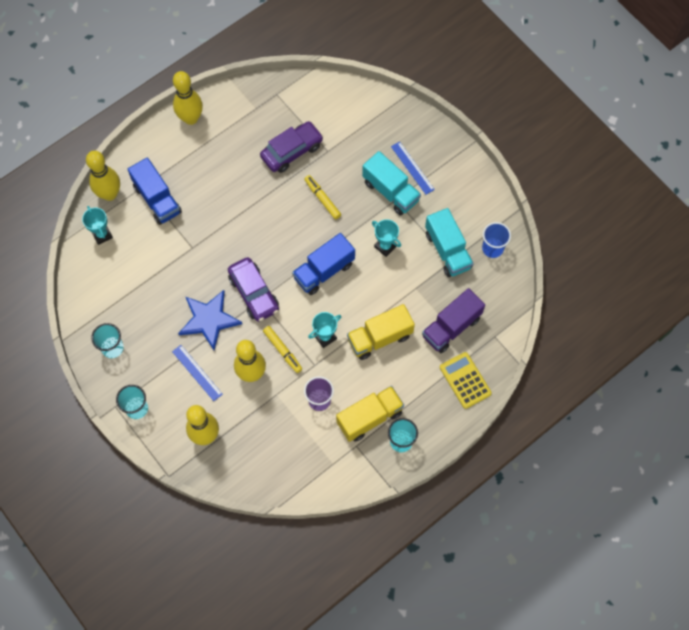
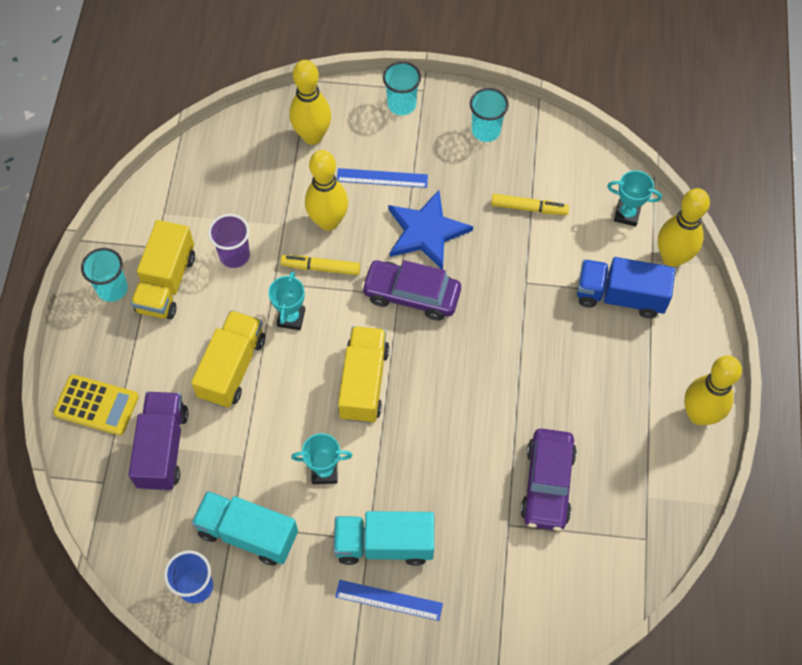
camera: 135 degrees right, 5 degrees down
blue truck [292,233,355,295] -> yellow truck [338,326,390,423]
yellow marker [305,175,341,219] -> yellow marker moved to [491,194,569,215]

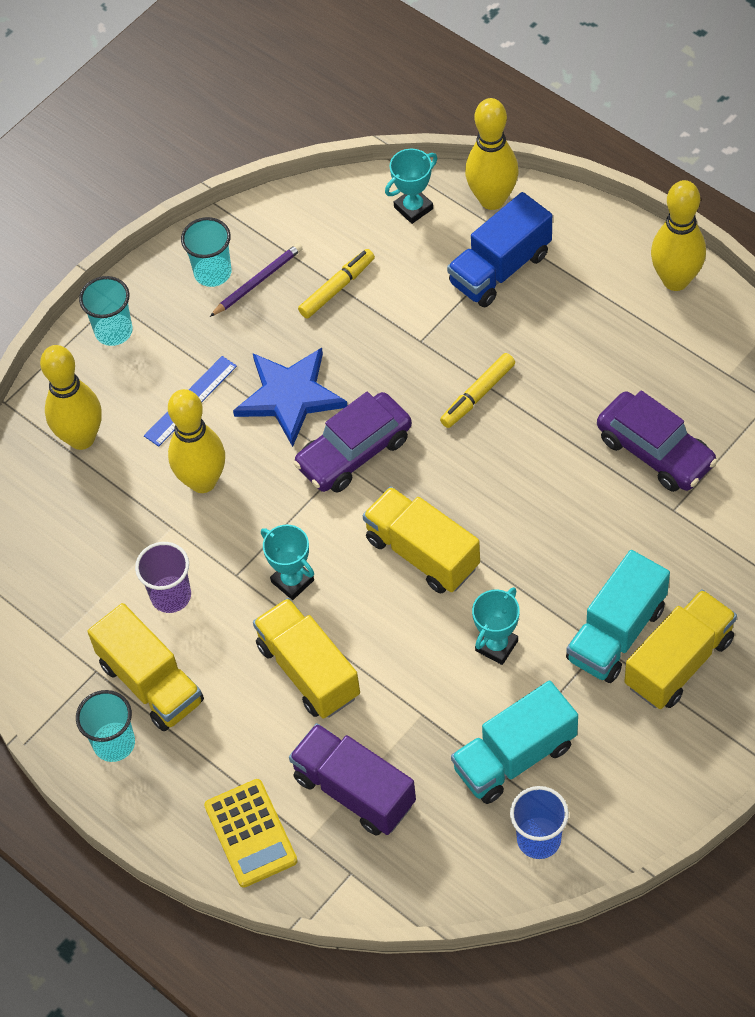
camera: 50 degrees left, 5 degrees down
yellow calculator [53,374,139,435] -> yellow calculator turned 105 degrees clockwise [204,779,297,887]
yellow marker [281,255,360,275] -> yellow marker moved to [440,353,515,428]
blue ruler [335,580,443,621] -> yellow truck [625,589,737,709]
none -> purple pencil [210,243,303,317]

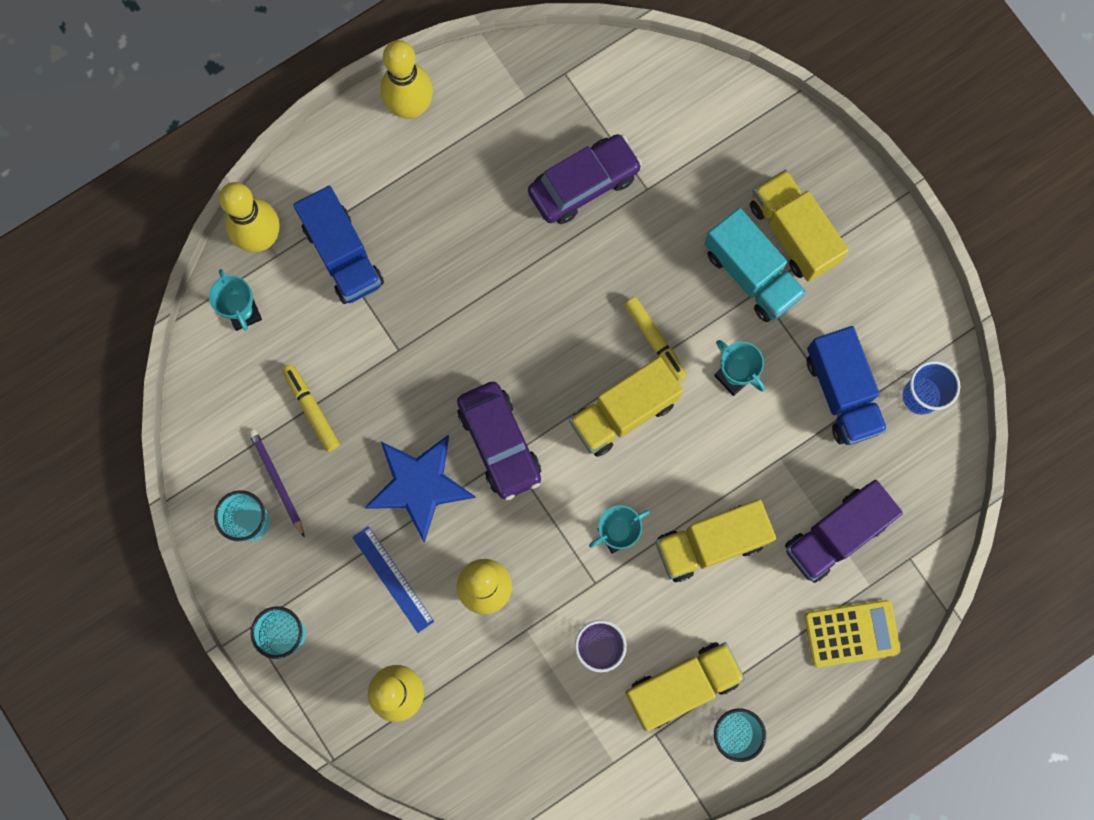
camera: 80 degrees left, 20 degrees up
yellow marker [440,353,515,428] -> yellow marker moved to [624,297,687,382]
turquoise truck [451,681,578,804] -> blue truck [807,326,888,445]

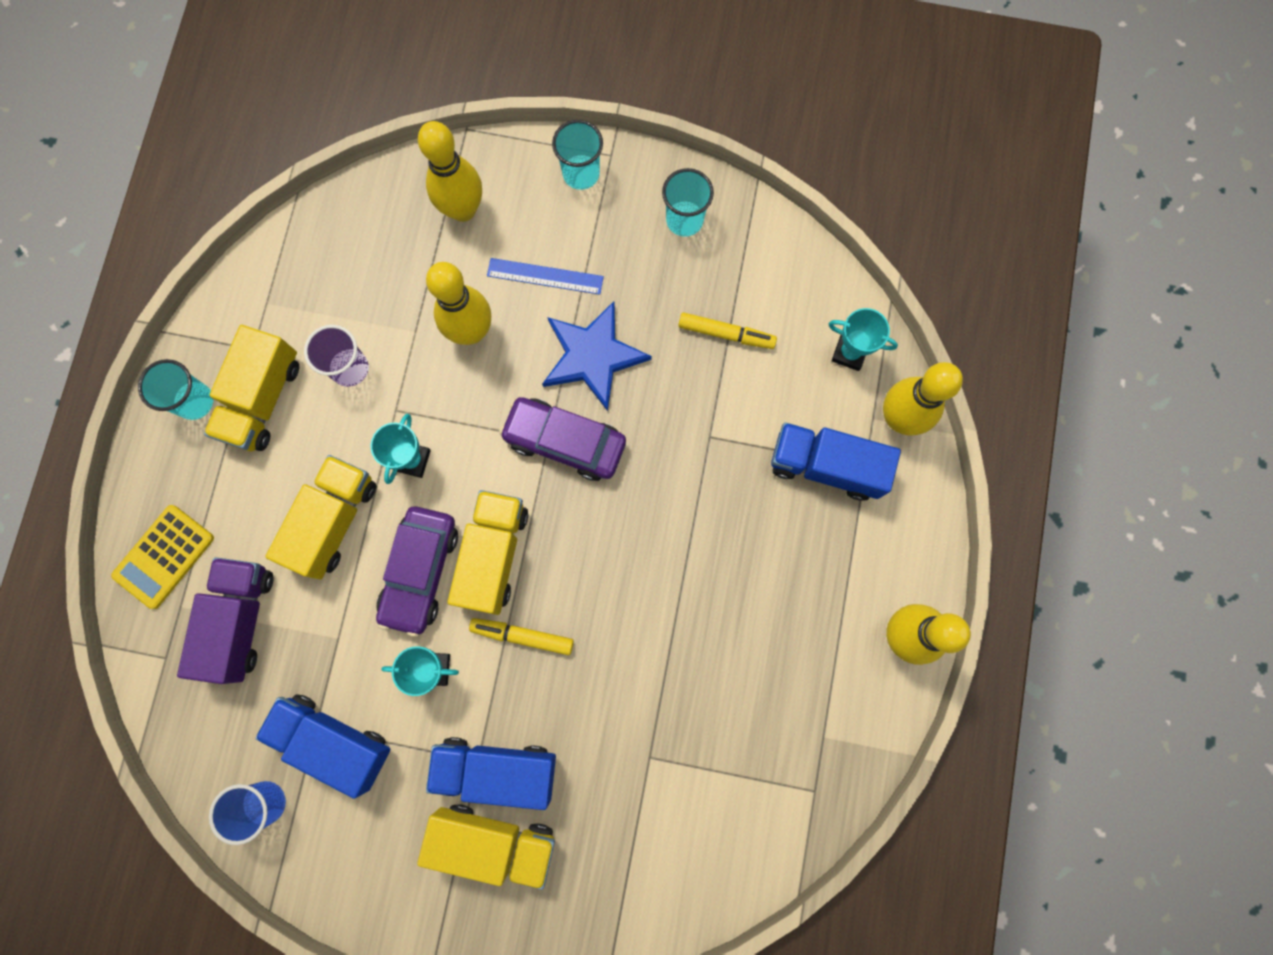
camera: 135 degrees right, 0 degrees up
purple pencil [249,429,305,538] -> none
purple car [528,134,642,224] -> purple car moved to [376,506,458,637]
turquoise truck [705,208,806,322] -> blue truck [426,737,556,810]

